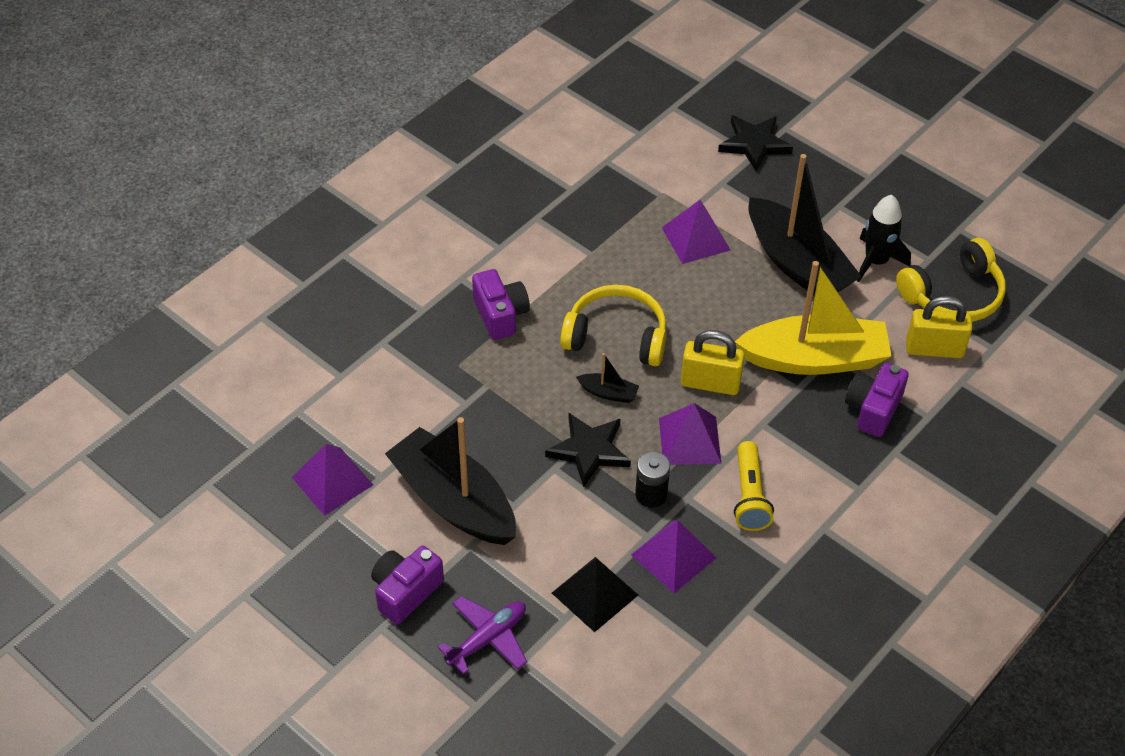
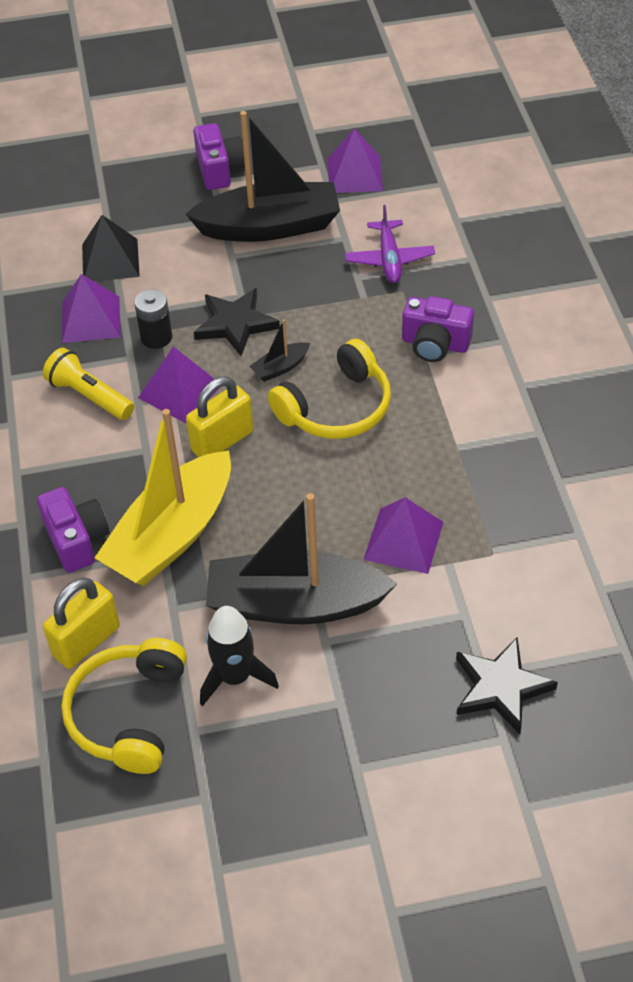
camera: 130 degrees right, 0 degrees up
purple plane [438,596,527,674] -> purple plane moved to [345,205,435,283]

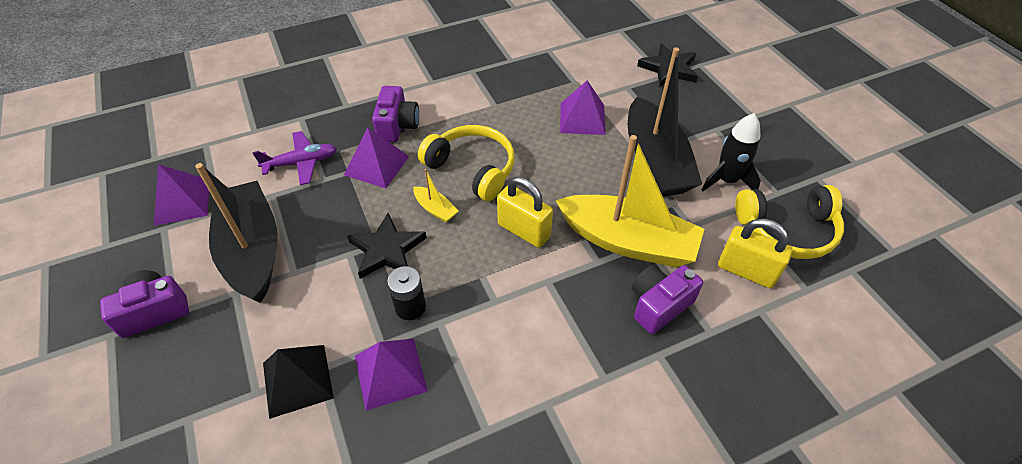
camera: 105 degrees left, 0 degrees up
yellow flashlight [43,348,134,420] -> none
purple pyramid [138,346,219,423] -> purple pyramid moved to [344,127,409,188]
black boat [249,319,310,382] -> yellow boat [413,169,458,222]

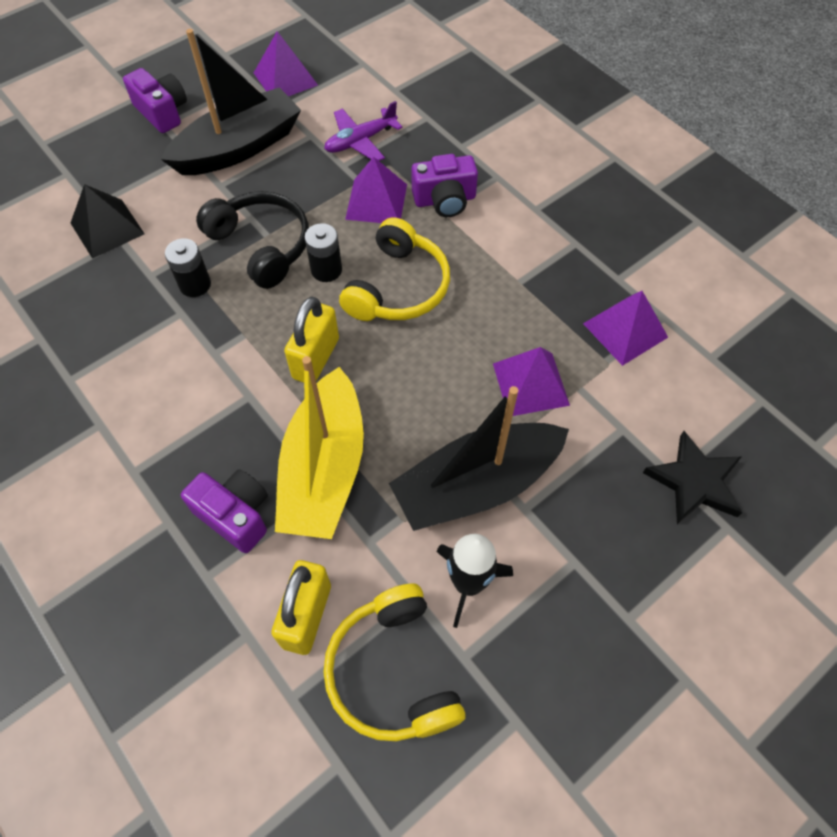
camera: 75 degrees right, 10 degrees up
purple plane [253,131,337,185] -> purple plane turned 90 degrees clockwise [324,101,403,161]
black star [347,213,427,279] -> black headphones [196,191,309,289]
purple pyramid [355,339,428,411] -> purple pyramid moved to [583,291,668,366]
yellow boat [413,169,458,222] -> black battery [305,223,342,282]

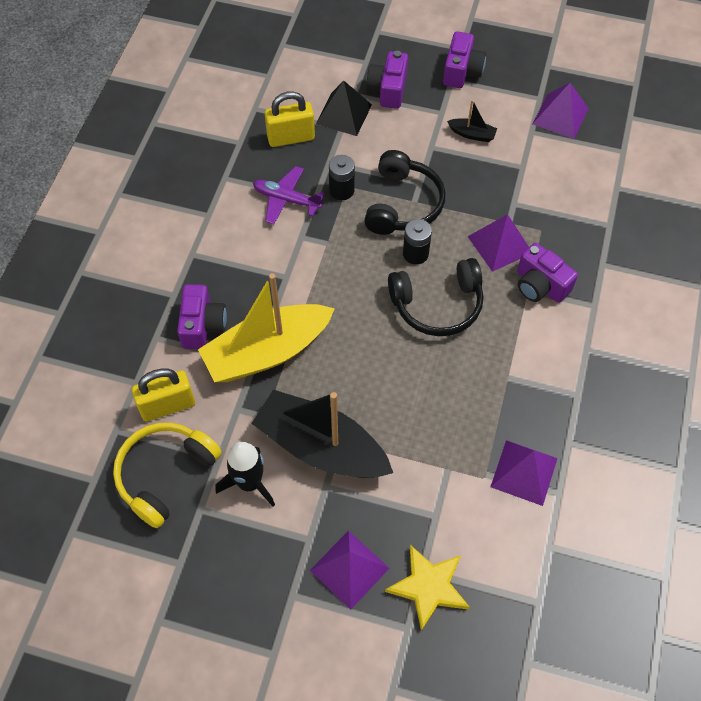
camera: 55 degrees right, 0 degrees up
black boat [161,29,301,175] -> black boat [447,100,497,142], size x0.41
yellow padlock [284,296,339,383] -> yellow padlock moved to [265,91,315,147]
purple plane [324,101,403,161] -> purple plane moved to [253,166,325,224]
yellow headphones [339,217,450,321] -> black headphones [388,258,483,336]
purple pyramid [493,347,570,416] -> purple pyramid moved to [310,531,390,610]
black star [643,431,742,524] -> yellow star [385,545,469,631]
none -> purple camera [366,51,408,109]

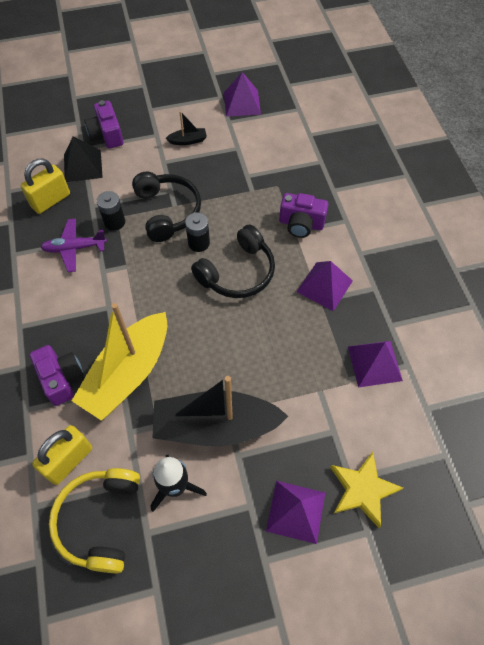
camera: 30 degrees left, 0 degrees up
purple camera [443,31,486,88] -> none
purple pyramid [467,214,529,272] -> purple pyramid moved to [296,261,353,311]

